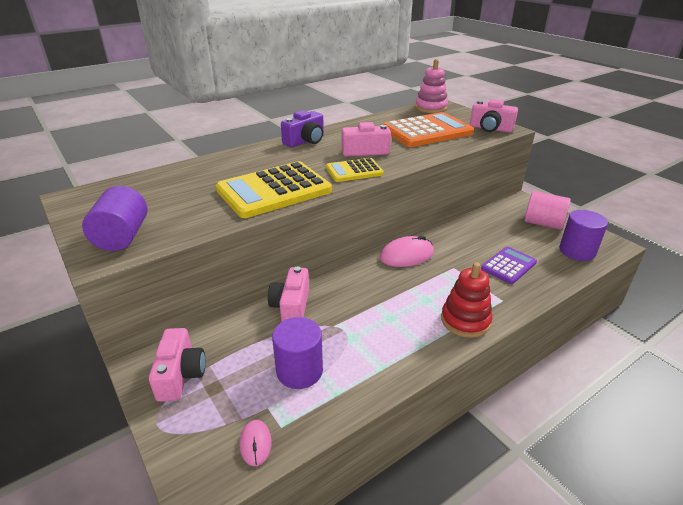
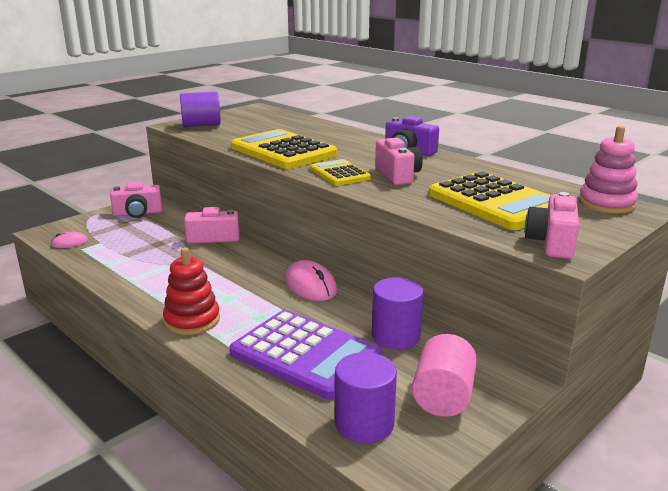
camera: 80 degrees right, 10 degrees down
purple cylinder [272,317,323,389] -> purple cylinder moved to [372,277,424,349]
orange calculator [382,112,474,147] -> yellow calculator [429,171,551,230]
purple calculator [481,247,537,284] -> purple calculator [230,310,381,400], size x1.81

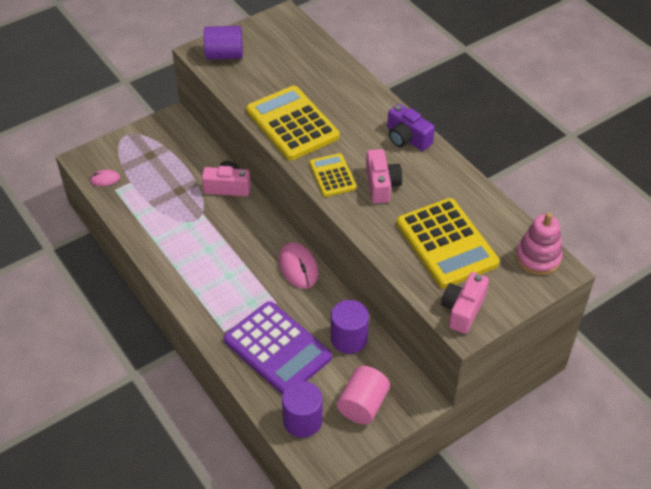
camera: 10 degrees right, 25 degrees up
pink camera [110,182,162,218] -> none
red stacking toy [163,247,220,335] -> none

